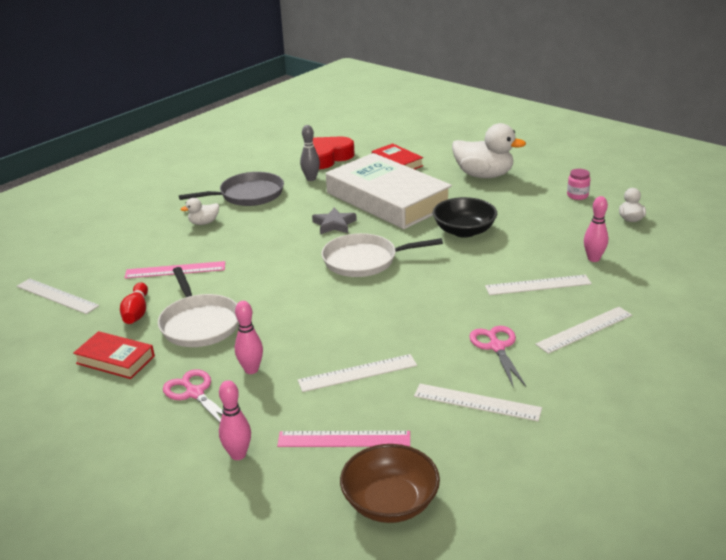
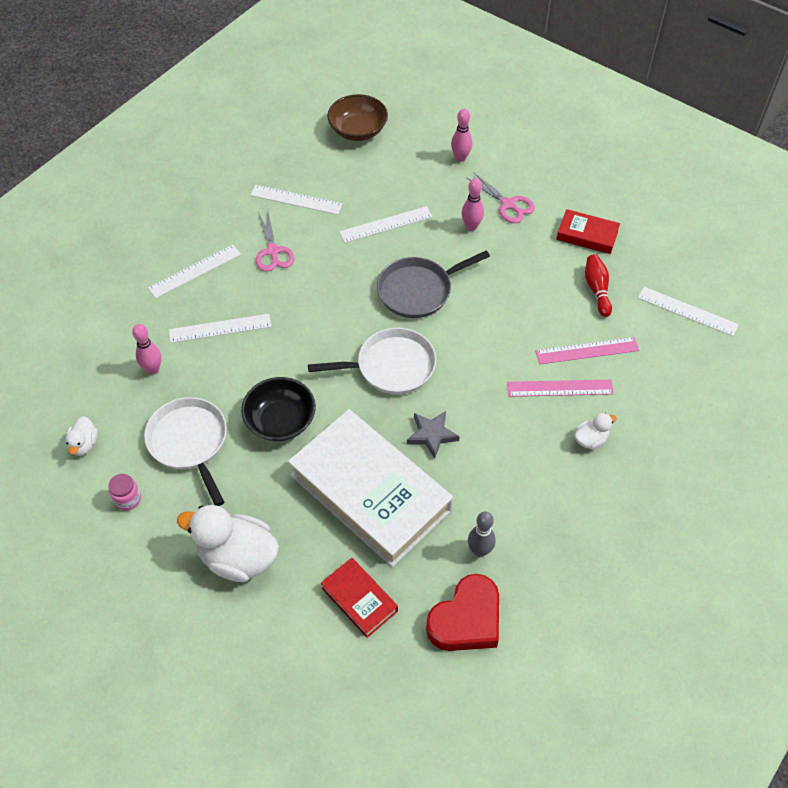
camera: 175 degrees right, 25 degrees up
white pan [158,267,239,347] -> white pan moved to [144,397,227,506]
grey pan [179,172,284,206] -> grey pan moved to [377,250,490,318]
pink ruler [277,431,410,447] -> pink ruler moved to [507,380,614,397]

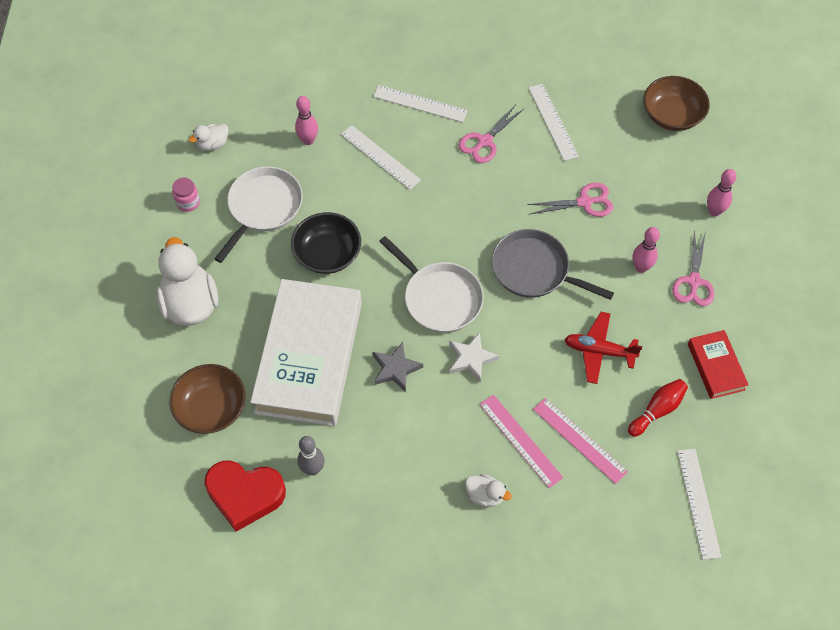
camera: 55 degrees right, 5 degrees up
red book [321,558,398,638] -> brown bowl [170,364,246,434]
white ruler [339,206,433,243] -> pink scissors [527,183,613,217]
none -> white star [449,332,499,382]
none -> red plane [565,312,642,384]

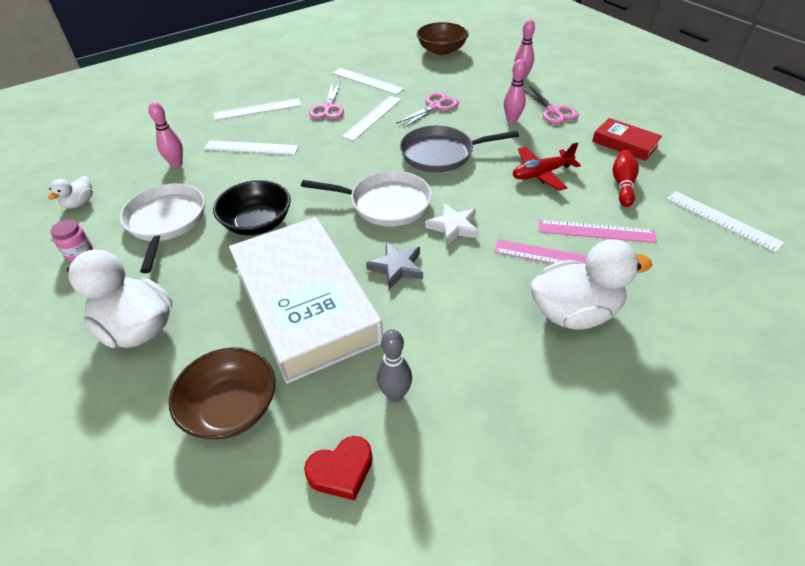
camera: 35 degrees left, 15 degrees down
red heart [205,460,286,532] -> red heart [304,436,373,501], size x0.61
white duck [465,474,512,507] -> white duck [530,239,652,330], size x2.06
none -> white ruler [341,96,402,141]

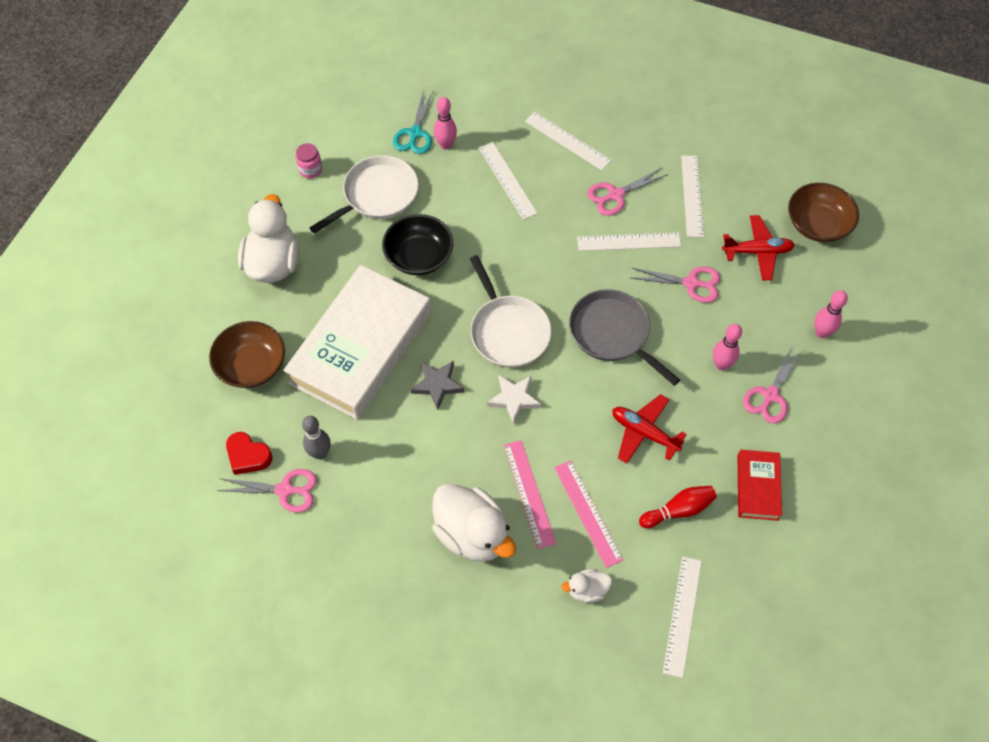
camera: 55 degrees right, 15 degrees up
white duck [48,176,93,209] -> white duck moved to [561,569,612,603]
none -> pink scissors [217,469,317,513]
none -> turquoise scissors [393,89,433,154]
none -> red plane [722,215,795,281]

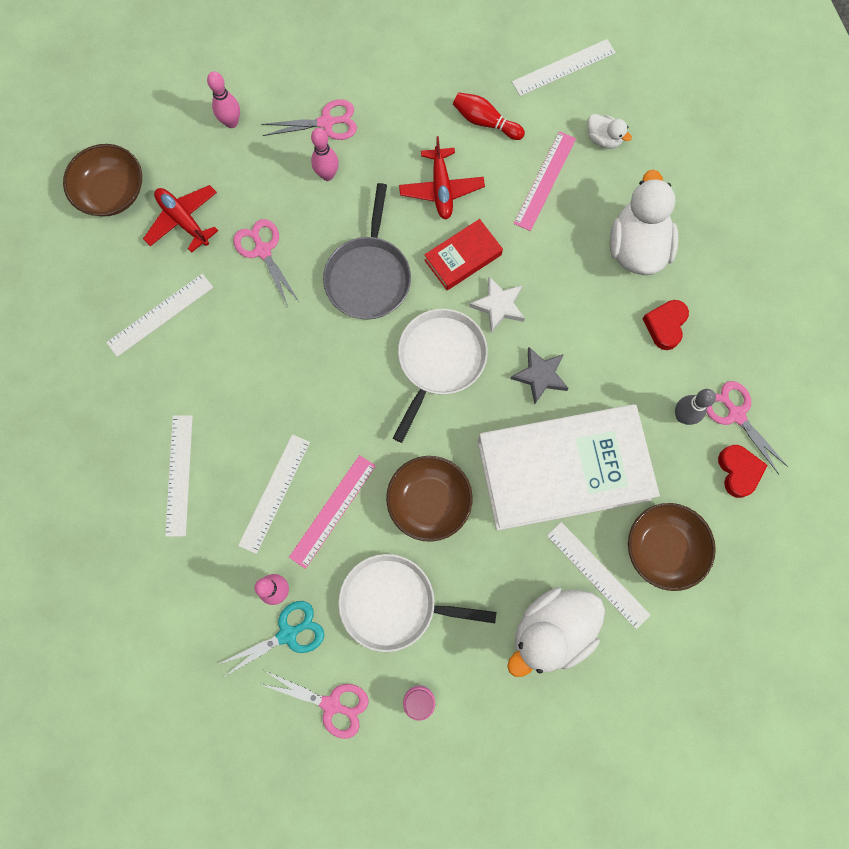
camera: 130 degrees left, 15 degrees up
black bowl [382,214,453,275] -> brown bowl [386,456,473,542]
pink ruler [504,440,556,549] -> pink ruler moved to [289,455,376,569]
white ruler [577,232,681,251] -> white ruler moved to [547,522,650,629]
pink scissors [587,168,668,216] -> pink scissors moved to [260,671,368,739]
red book [738,450,782,521] -> red book moved to [424,219,503,290]
none -> red heart [642,300,689,350]

